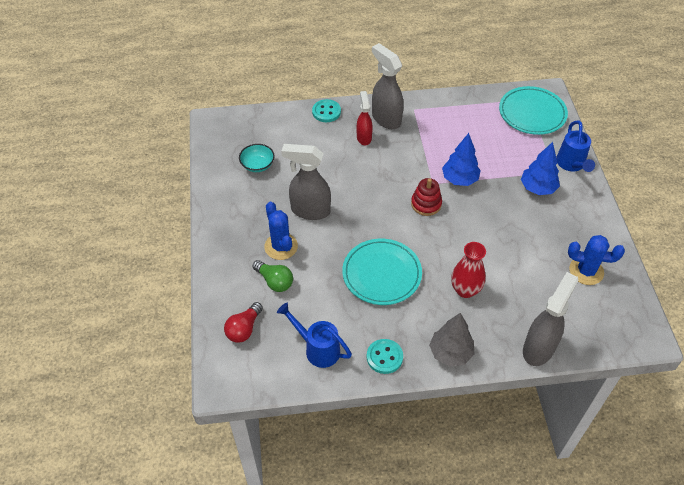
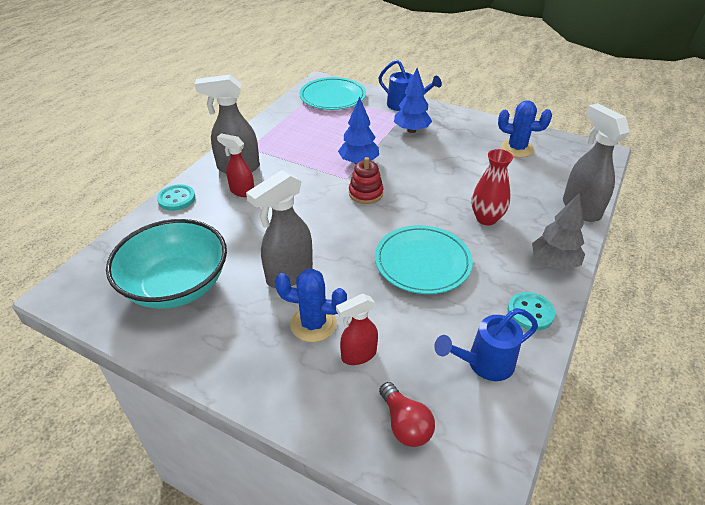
camera: 55 degrees left, 10 degrees down
turquoise bowl [239,144,275,172] -> turquoise bowl [106,219,227,309], size x2.24
green light bulb [252,260,293,292] -> red spray bottle [336,294,378,365]
blue cactus [568,235,625,285] -> blue cactus turned 60 degrees clockwise [498,100,552,158]

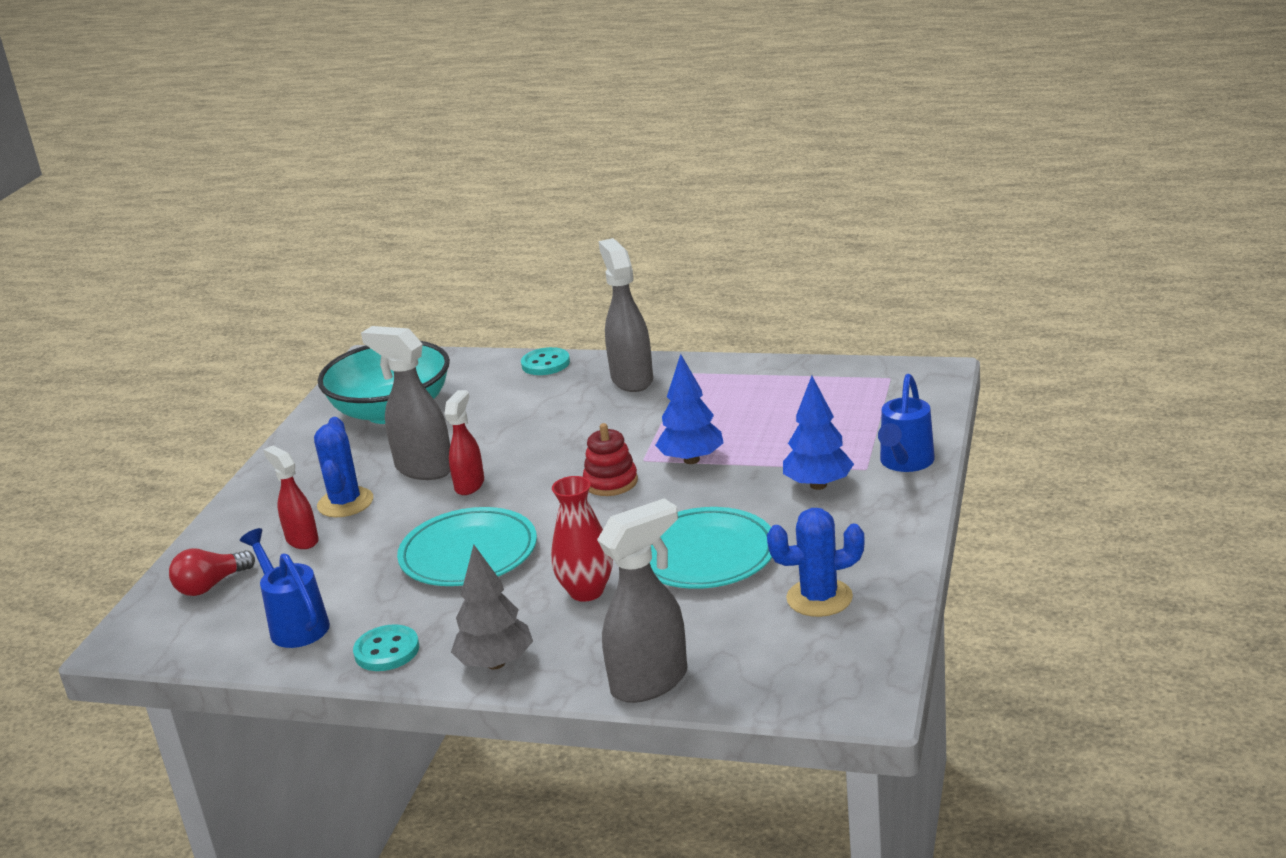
camera: 80 degrees right, 15 degrees down
red spray bottle [217,133,254,197] -> red spray bottle moved to [444,390,484,495]
turquoise plate [299,77,366,110] -> turquoise plate moved to [650,507,772,589]
blue cactus [498,100,552,158] -> blue cactus turned 75 degrees clockwise [767,508,865,617]

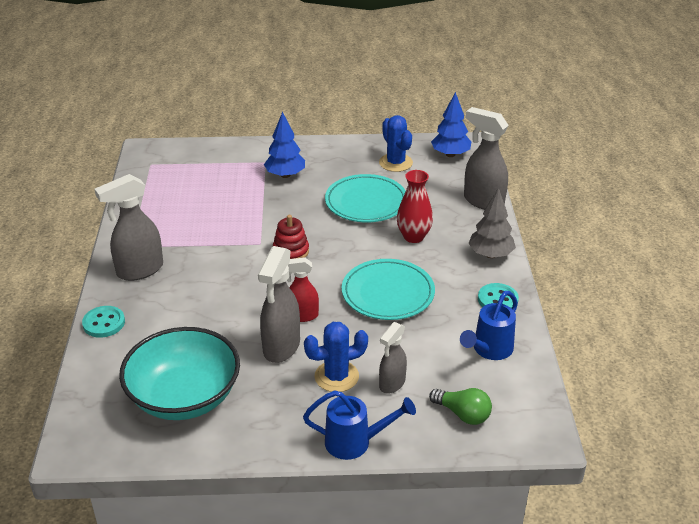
camera: 110 degrees left, 10 degrees up
red light bulb [169,549,255,596] -> green light bulb [429,388,492,425]
red spray bottle [263,446,319,549] -> grey spray bottle [379,322,407,394]
blue tree [655,354,724,464] -> blue tree moved to [431,92,471,157]
blue watering can [878,374,935,472] -> blue watering can moved to [303,391,416,460]

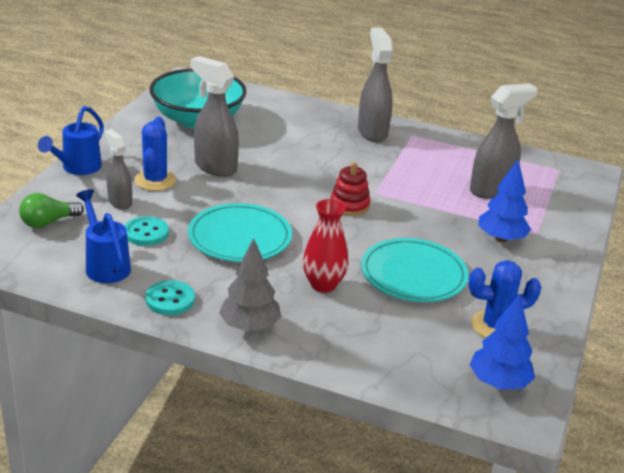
camera: 110 degrees right, 5 degrees down
turquoise button [82,306,125,338] -> turquoise button moved to [124,216,169,246]
red spray bottle [287,257,319,322] -> none
grey spray bottle [464,107,509,210] -> grey spray bottle moved to [470,84,538,199]

